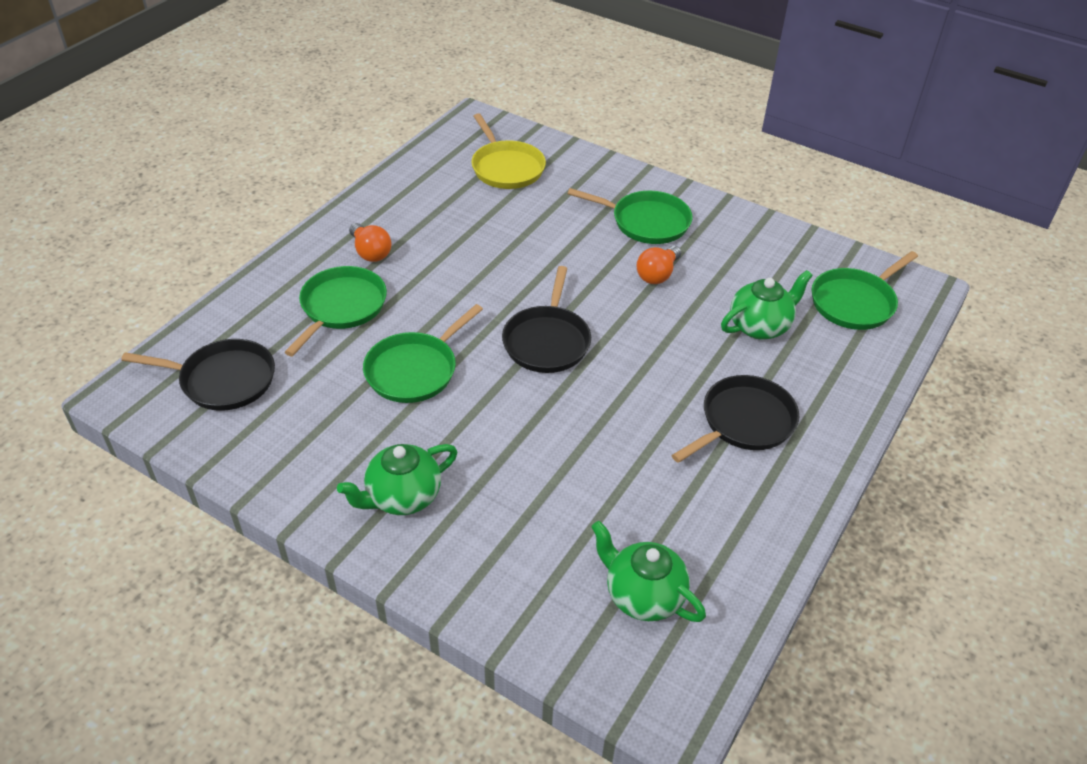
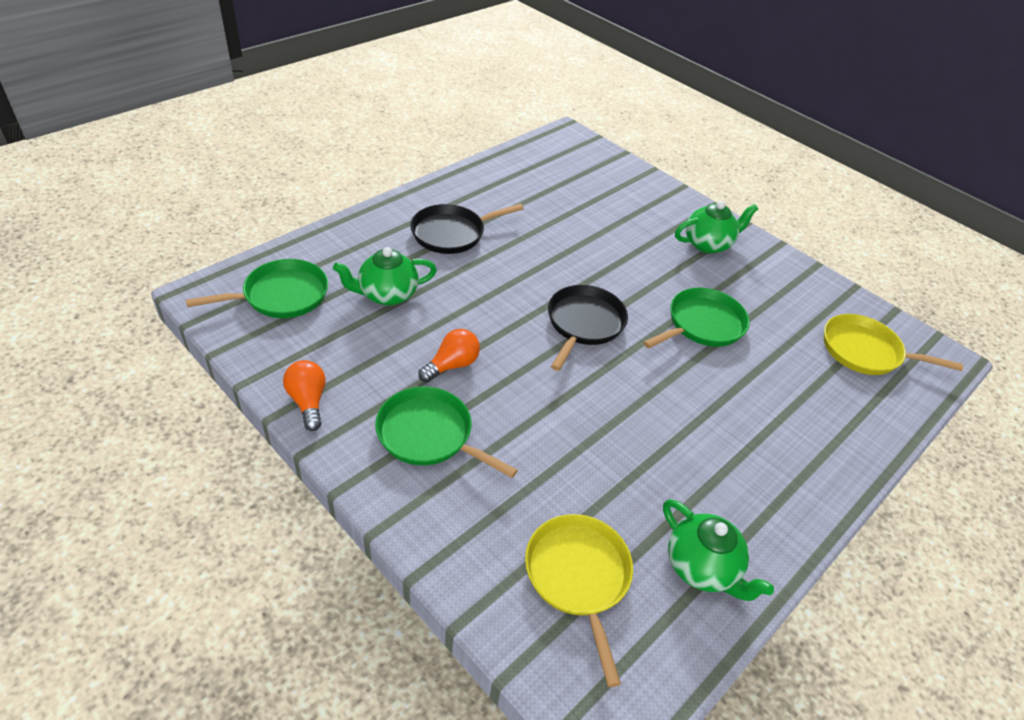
camera: 170 degrees left, 0 degrees up
black pan [121,339,275,411] -> yellow pan [824,314,963,375]
green pan [284,266,387,356] -> none
orange light bulb [349,223,391,262] -> orange light bulb moved to [283,360,326,431]
green teapot [591,521,706,622] -> green teapot moved to [663,499,774,601]

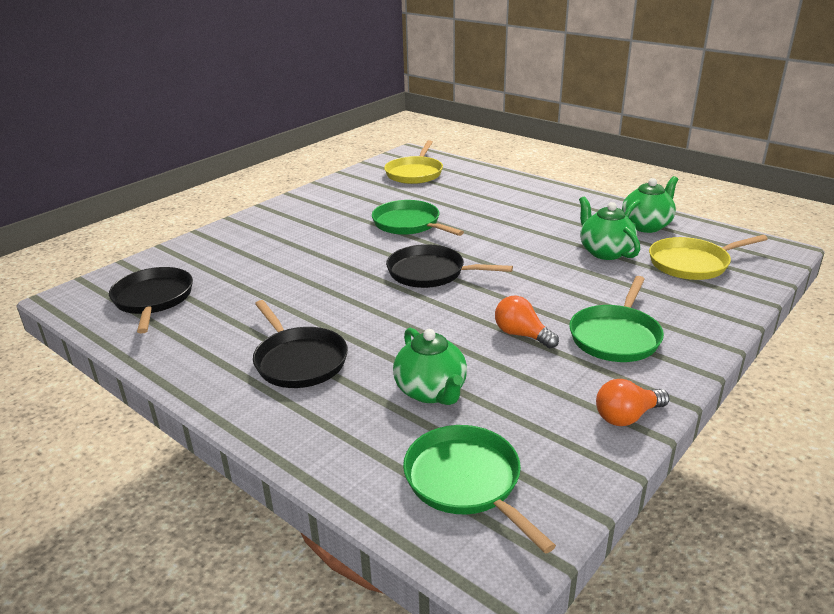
camera: 90 degrees left, 15 degrees down
green teapot [675,201,758,254] -> green teapot moved to [579,196,640,260]
none -> black pan [109,267,193,334]

